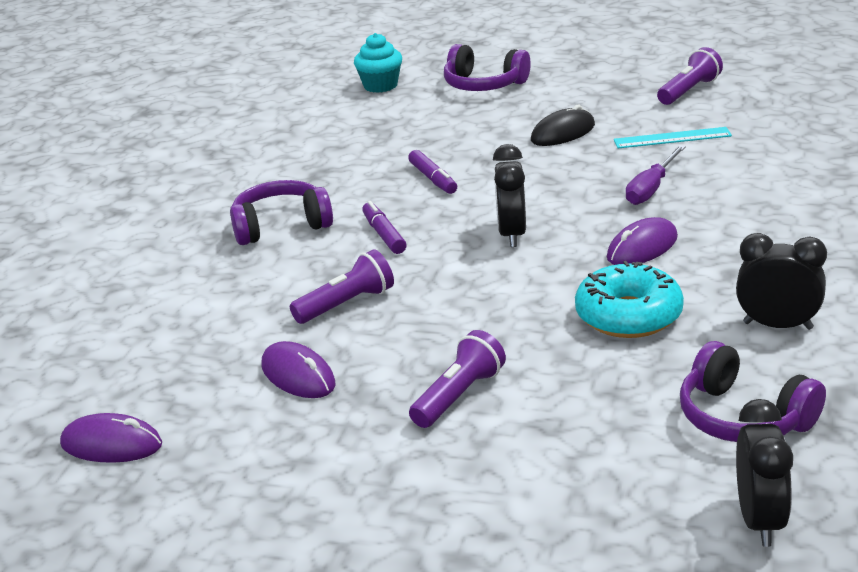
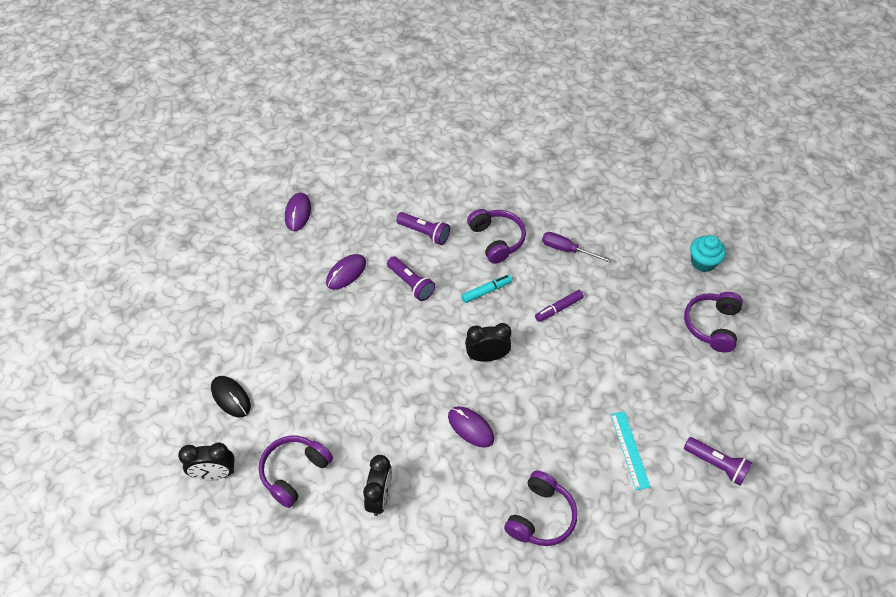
camera: 80 degrees right, 25 degrees up
purple marker [362,201,407,254] -> turquoise marker [461,275,512,303]
purple flashlight [409,330,506,428] -> purple flashlight moved to [396,212,450,245]
black mouse [531,105,595,146] -> black mouse moved to [211,376,251,417]
turquoise donut [575,261,684,338] -> none
purple screwdriver [626,145,686,205] -> purple screwdriver moved to [542,232,612,263]
none -> purple headphones [504,471,577,546]

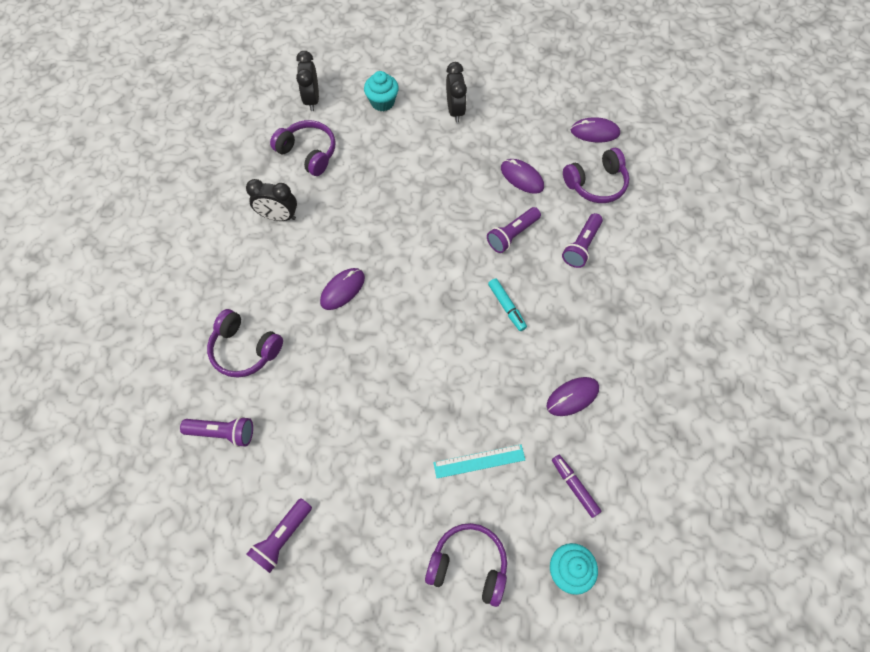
camera: 90 degrees right, 10 degrees up
black mouse [211,376,251,417] -> turquoise cupcake [364,71,399,111]
black clock [465,323,511,362] -> black clock moved to [446,62,467,123]
purple headphones [467,209,526,264] -> purple headphones moved to [563,148,629,203]
purple marker [535,290,584,322] -> purple marker moved to [552,455,602,518]
purple screwdriver [542,232,612,263] -> purple mouse [547,377,599,416]
turquoise ruler [610,411,651,490] -> turquoise ruler moved to [433,444,525,478]
none -> purple flashlight [180,416,253,447]

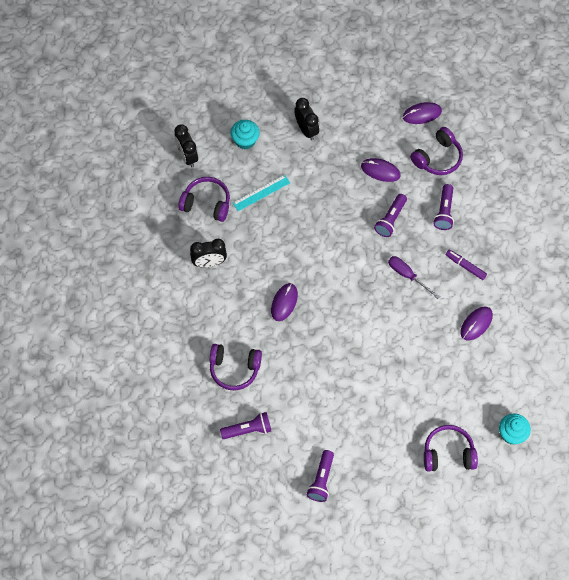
camera: 20 degrees left, 0 degrees up
turquoise ruler [433,444,525,478] -> turquoise ruler moved to [233,175,290,211]
turquoise marker [488,278,527,331] -> purple screwdriver [388,256,440,299]
purple marker [552,455,602,518] -> purple marker moved to [446,250,487,280]

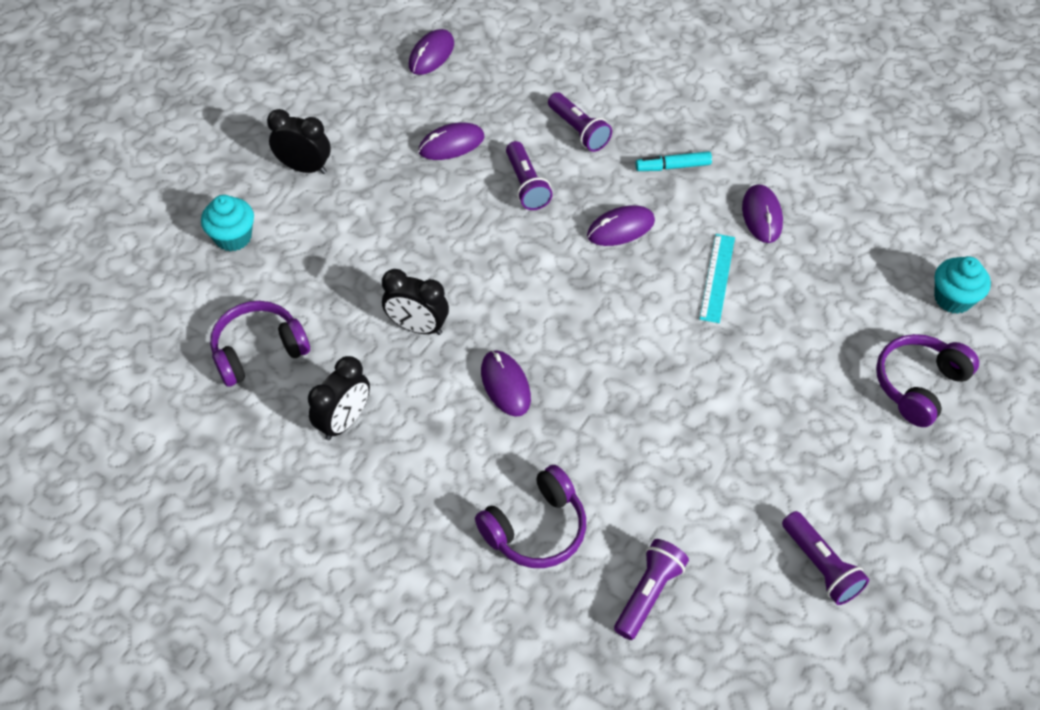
camera: 45 degrees left, 10 degrees down
black clock [174,124,198,167] -> black clock moved to [382,269,449,335]
turquoise ruler [233,175,290,211] -> turquoise ruler moved to [699,234,735,323]
purple screwdriver [388,256,440,299] -> purple mouse [587,205,655,246]
purple headphones [410,127,463,175] -> none
purple marker [446,250,487,280] -> turquoise marker [636,151,712,171]

